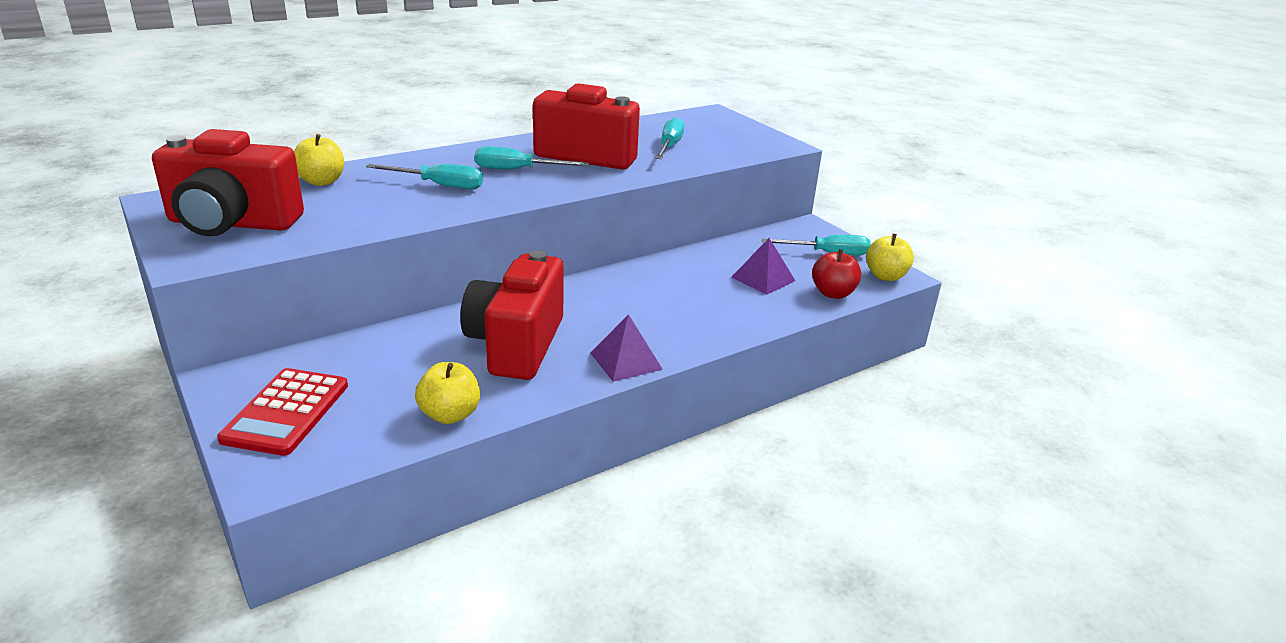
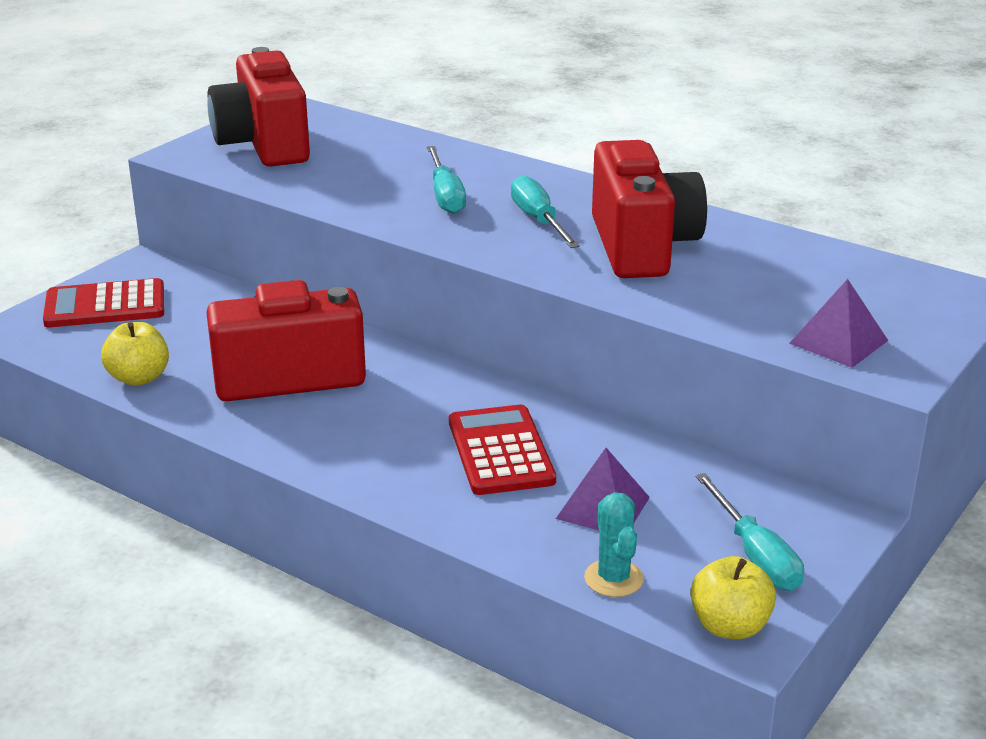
camera: 70 degrees right, 0 degrees up
yellow apple [294,134,344,186] -> none
purple pyramid [591,314,663,382] -> purple pyramid moved to [789,279,888,368]
turquoise screwdriver [655,117,684,159] -> none
red apple [812,249,862,299] -> turquoise cactus [584,492,644,597]
none -> red calculator [449,405,556,495]

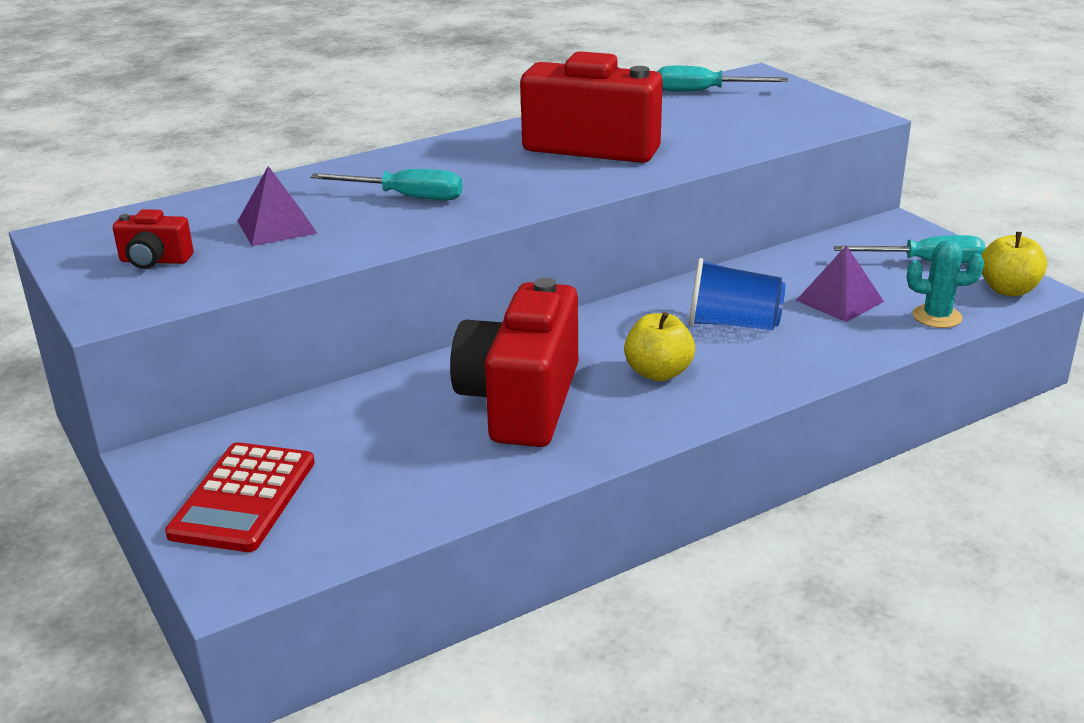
camera: 65 degrees left, 0 degrees up
yellow apple [101,322,169,386] -> yellow apple moved to [624,312,695,381]
red camera [207,47,310,167] -> red camera [113,209,193,269], size x0.44
red calculator [449,405,556,495] -> blue cup [688,258,785,330]
turquoise screwdriver [511,175,580,248] -> turquoise screwdriver moved to [657,66,788,92]
purple pyramid [789,279,888,368] -> purple pyramid moved to [238,166,317,246]

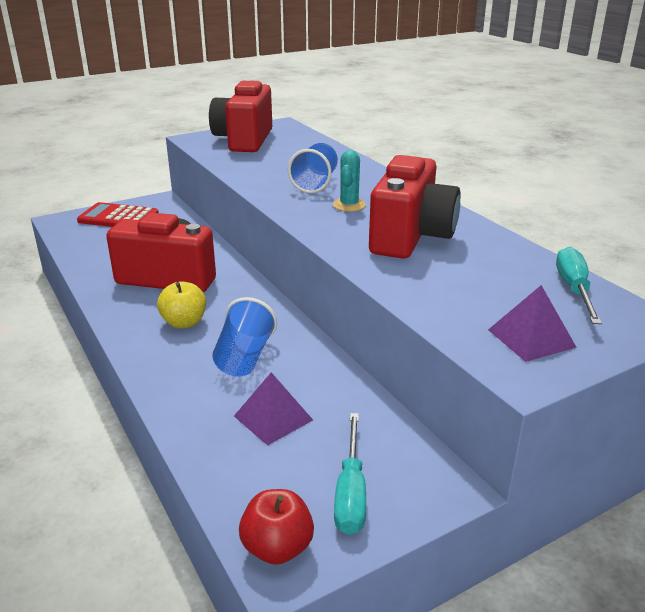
camera: 90 degrees right, 0 degrees up
red camera [113,209,193,269] -> red camera [209,80,272,152], size x2.26
purple pyramid [238,166,317,246] -> purple pyramid moved to [488,285,577,362]
turquoise screwdriver [310,169,463,200] -> blue cup [288,143,338,193]
turquoise cactus [907,240,984,328] -> turquoise cactus moved to [333,150,366,212]
yellow apple [981,232,1047,296] -> red apple [239,489,314,565]

